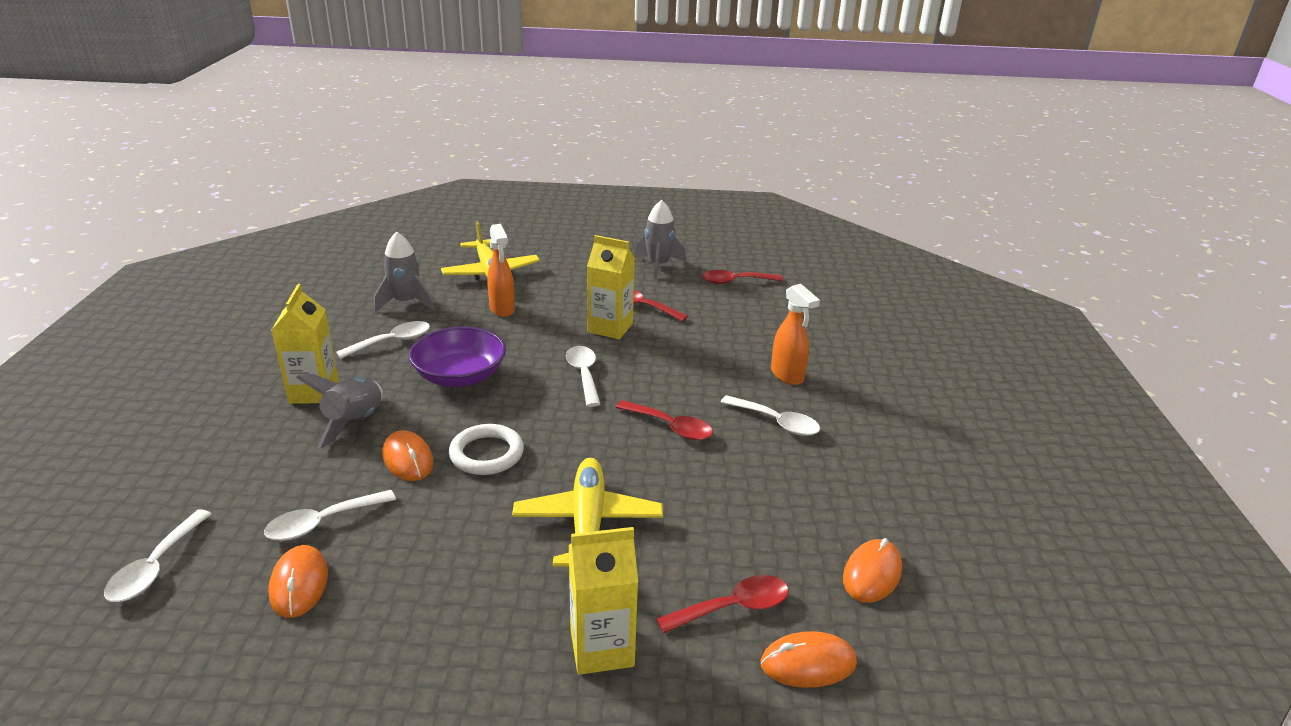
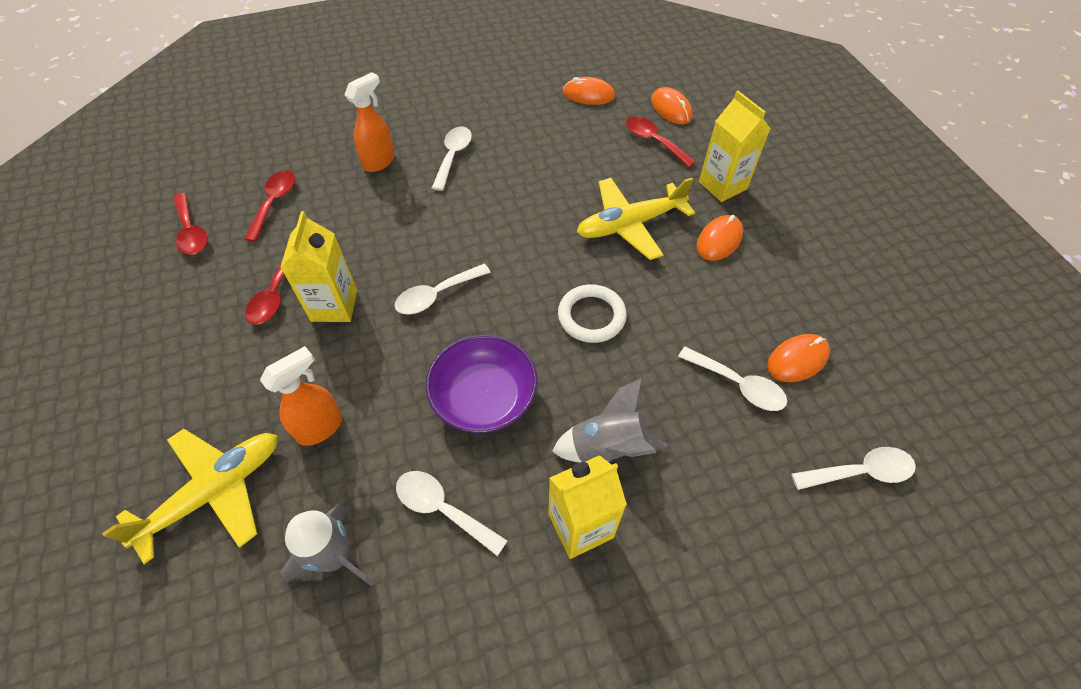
camera: 110 degrees left, 25 degrees up
orange mouse [382,430,434,481] -> orange mouse moved to [696,215,743,261]
red spoon [615,400,713,440] -> red spoon moved to [244,170,295,242]
grey rocket [634,200,686,279] -> none

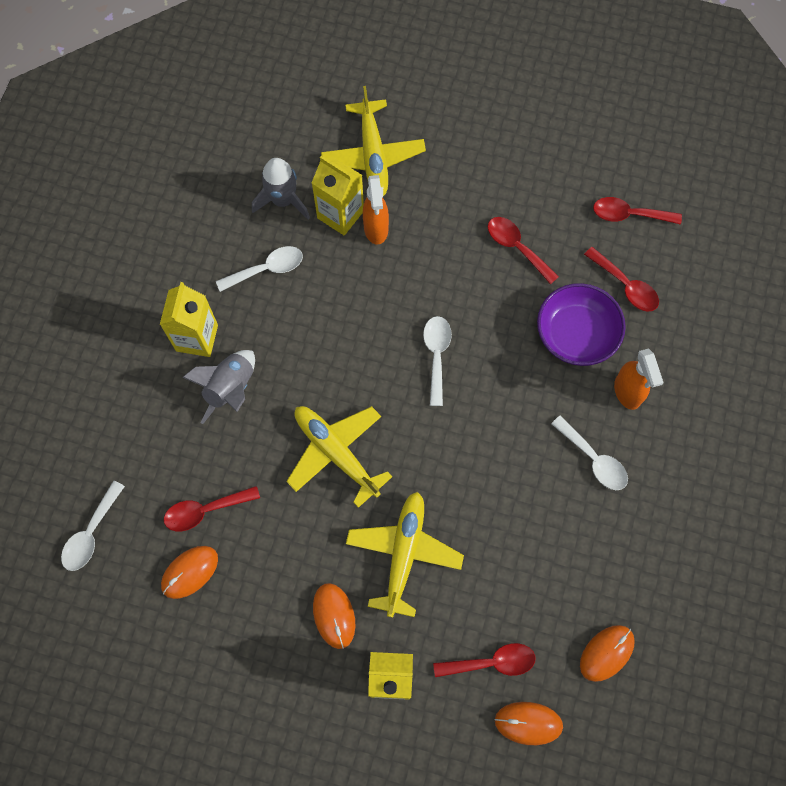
camera: 125 degrees right, 15 degrees up
yellow carton [280,211,357,322] -> yellow carton moved to [312,156,364,236]
purple bowl [426,334,538,433] -> purple bowl moved to [537,283,626,366]
white ring [558,284,627,343] -> yellow plane [286,406,393,508]
white spoon [678,346,787,411] -> red spoon [164,486,260,531]
orange mouse [767,334,830,382] -> orange mouse turned 45 degrees clockwise [161,546,218,599]

